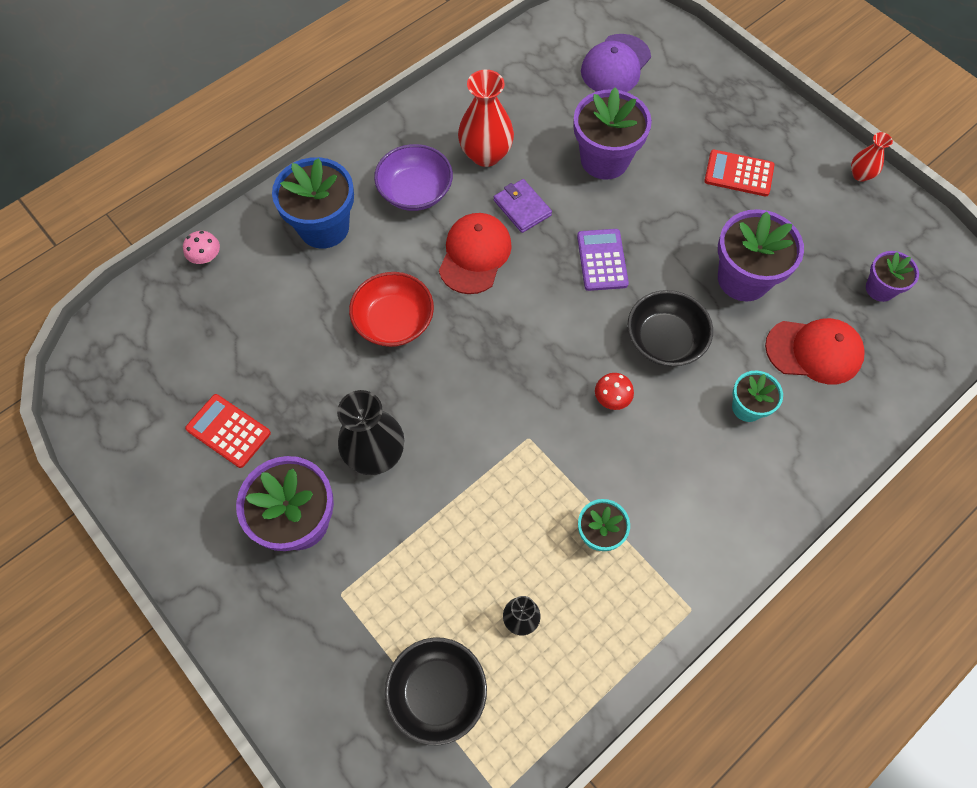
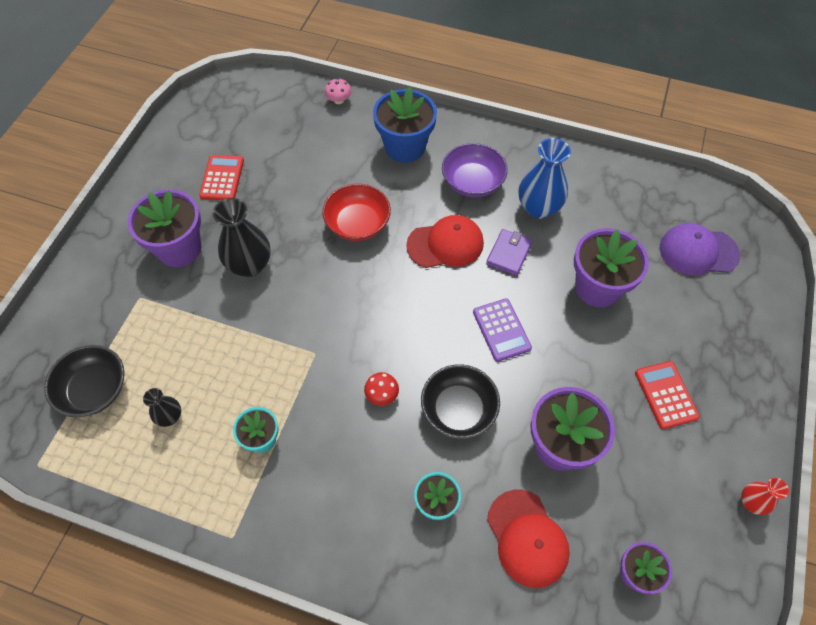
camera: 60 degrees right, 5 degrees down
red vase [458,70,514,167] -> blue vase [519,138,571,219]
purple calculator [577,229,629,291] -> purple calculator turned 105 degrees clockwise [473,298,532,362]

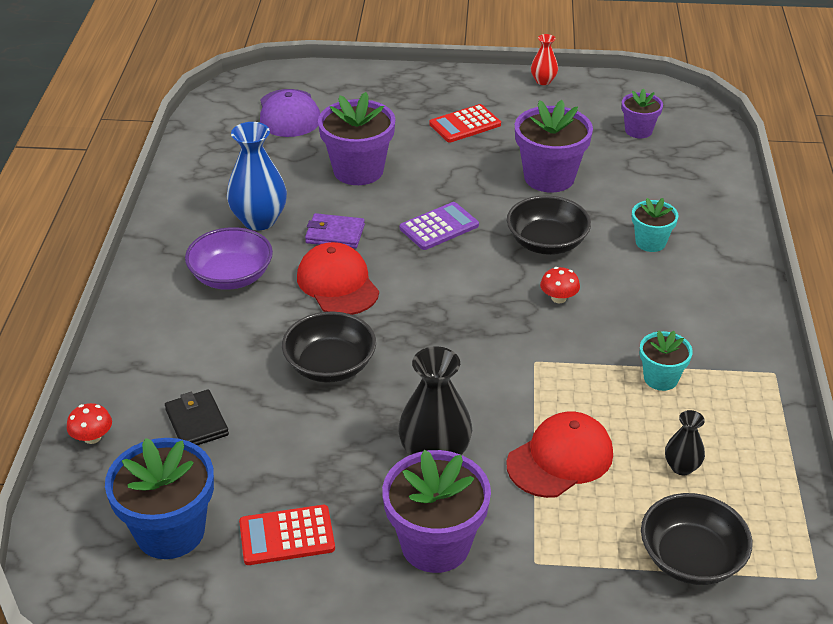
camera: 105 degrees left, 20 degrees down
red bowl [322,184,391,241] -> black bowl [282,312,376,383]
pink mushroom [325,78,352,104] -> red mushroom [67,403,112,444]
blue flower pot [373,87,437,163] -> blue flower pot moved to [105,438,214,559]
red cap [487,490,570,588] -> red cap moved to [506,411,613,498]
none -> black wallet [165,390,229,445]

